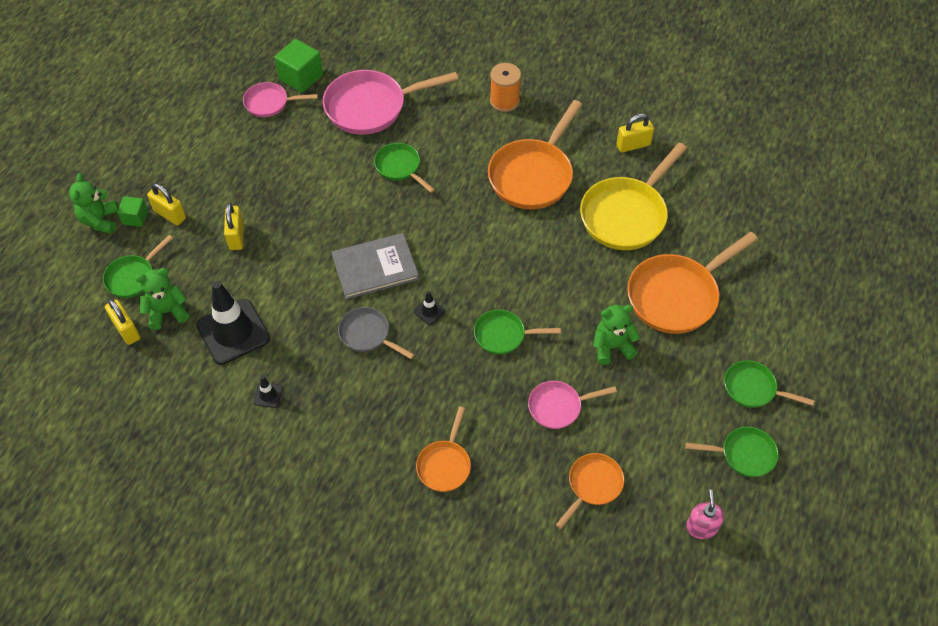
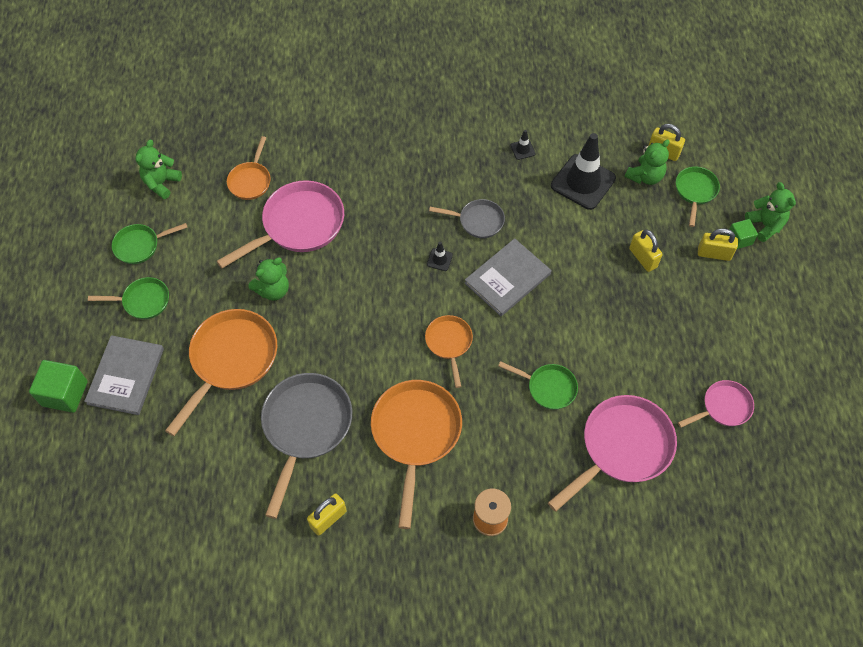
camera: 155 degrees right, 5 degrees up
green cube [275,39,323,93] -> green cube moved to [29,360,88,413]
orange pan [416,407,471,492] -> orange pan moved to [425,315,473,388]
green pan [474,309,561,355] -> none
pink pan [528,381,617,429] -> pink pan [216,180,344,268], size x1.83
yellow pan [580,143,687,250] -> grey pan [261,373,352,519]
pink soap dispenser [686,490,724,539] -> green teddy bear [135,140,182,199]
none -> grey book [84,335,164,415]

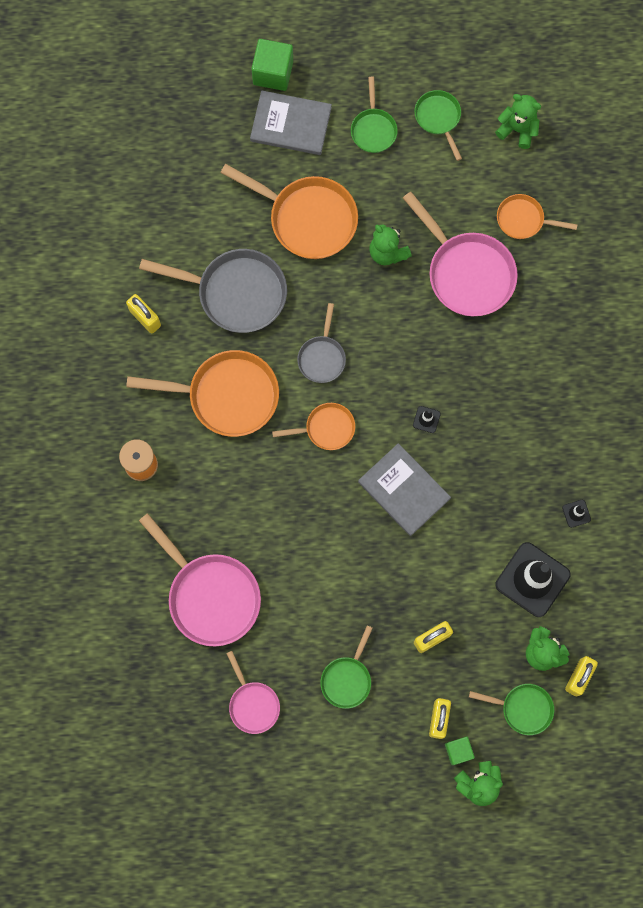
camera: 90 degrees right, 15 degrees up
grey pan [429,199,505,238] -> grey pan moved to [297,303,346,383]
green pan [498,361,578,410] -> green pan moved to [320,625,373,709]

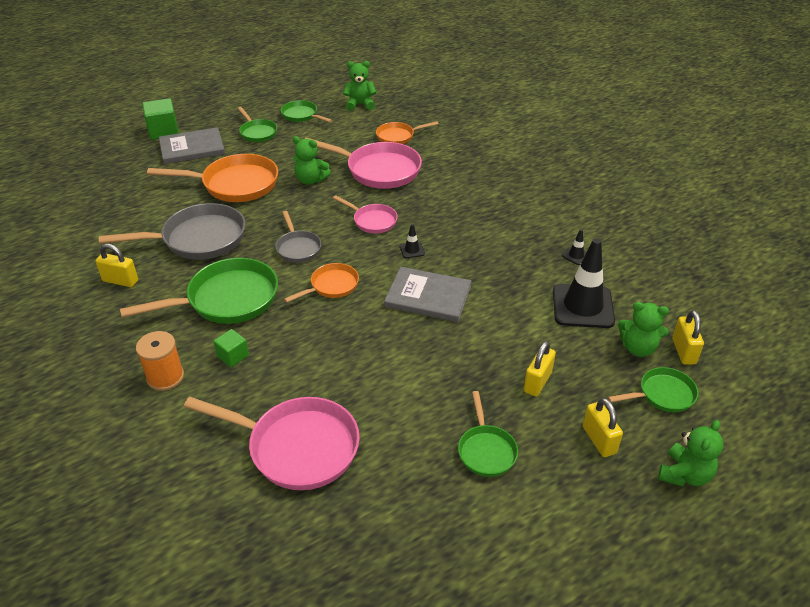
camera: 30 degrees left, 35 degrees down
orange pan [126,350,279,437] -> green pan [120,258,278,324]
pink pan [226,651,280,734] -> pink pan moved to [333,195,398,233]
green cube [445,737,475,765] -> green cube moved to [213,329,249,367]

